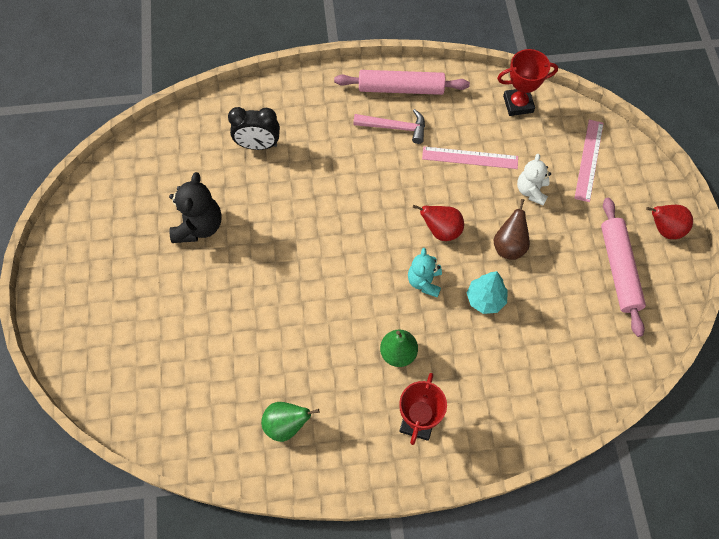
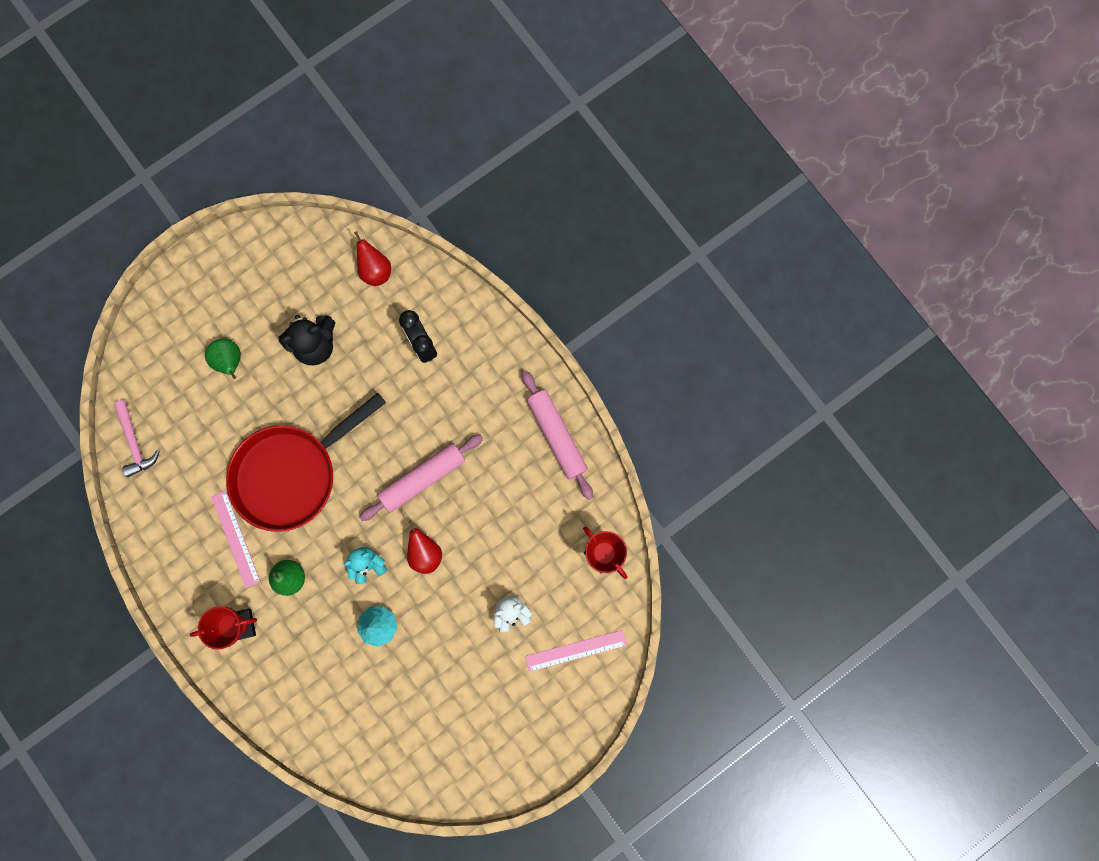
camera: 60 degrees right, 15 degrees up
green pear [261,402,320,442] -> green pear moved to [205,339,241,379]
pink hammer [353,109,425,144] -> pink hammer moved to [114,400,160,477]
pink ruler [422,146,518,169] -> pink ruler moved to [211,490,260,588]
brown pear [494,199,530,260] -> none
pink rolling pin [601,198,646,337] -> pink rolling pin moved to [359,434,483,521]
red pear [646,205,693,239] -> red pear moved to [354,231,391,286]
none -> red pan [226,393,386,532]

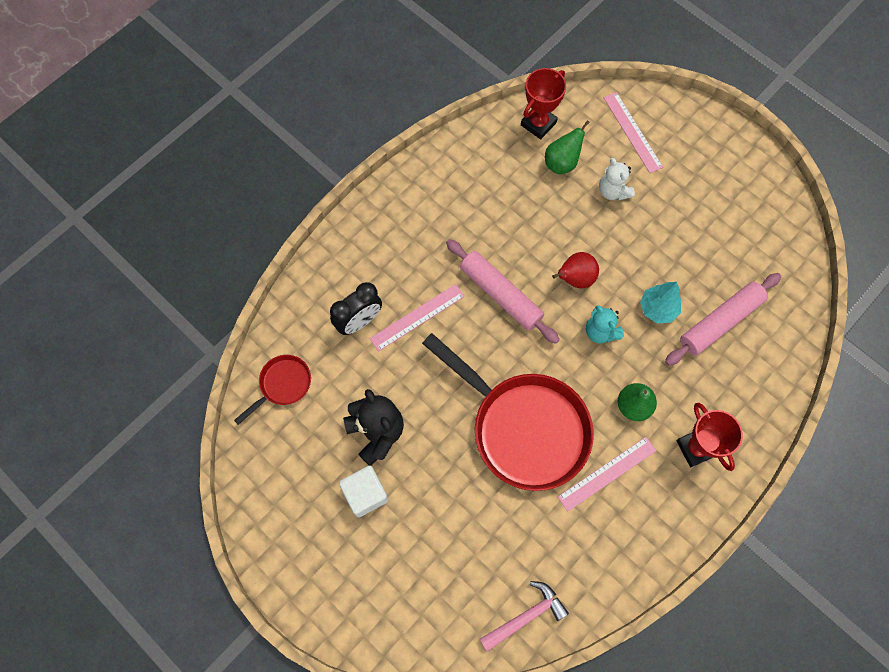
camera: 100 degrees left, 10 degrees down
green pear [205,339,241,379] -> green pear moved to [545,120,590,174]
red pear [354,231,391,286] -> red pan [234,355,311,425]
pink rolling pin [522,371,593,500] -> pink rolling pin moved to [665,273,781,366]
none -> white cube [339,466,389,517]
none -> pink ruler [370,284,465,352]

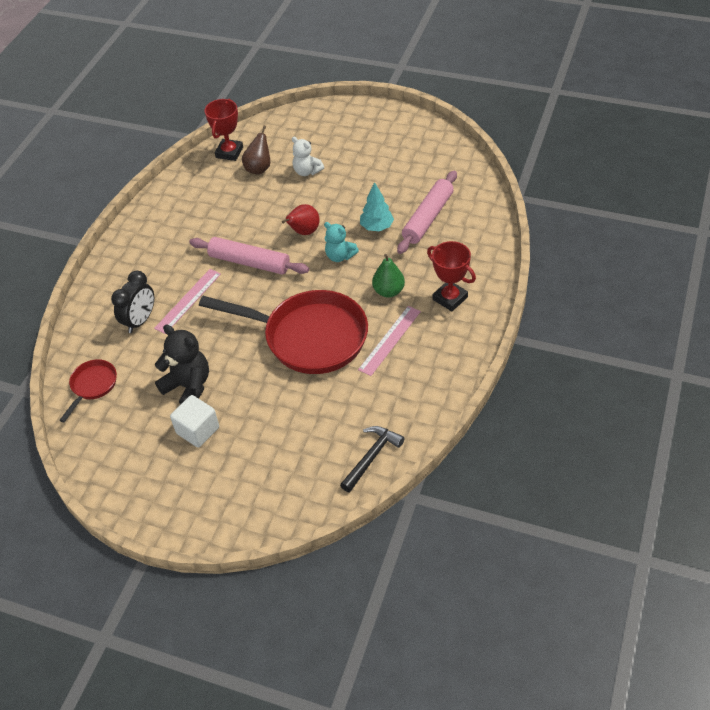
camera: 20 degrees left, 20 degrees down
pink hammer [480,581,569,652] -> black hammer [340,426,405,492]
green pear [545,120,590,174] -> brown pear [242,125,270,174]
pink ruler [604,92,663,173] -> none

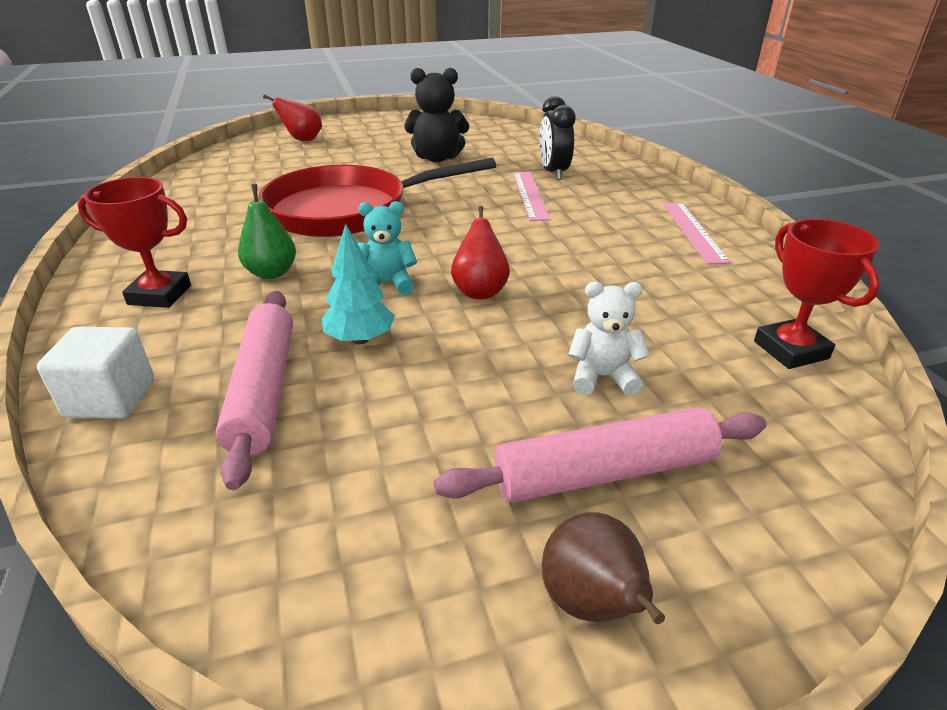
camera: 140 degrees right, 15 degrees down
red pan [59,359,117,422] -> none
white cube [170,395,219,448] -> white cube moved to [37,327,154,419]
pink rolling pin [189,237,309,275] -> pink rolling pin moved to [434,407,767,503]
brown pear [242,125,270,174] -> brown pear moved to [542,512,665,624]
black hammer [340,426,405,492] -> none
pink ruler [358,306,421,376] -> pink ruler moved to [663,203,731,264]
none -> red pear [263,95,322,141]

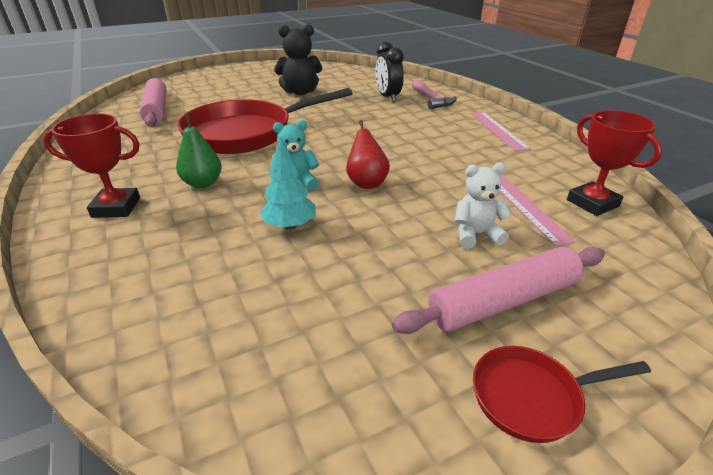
camera: 10 degrees left, 0 degrees up
white cube [37,327,154,419] -> none
pink rolling pin [216,291,293,490] -> pink rolling pin moved to [140,78,167,127]
red pear [263,95,322,141] -> none
pink ruler [513,172,551,221] -> pink ruler moved to [499,174,576,246]
brown pear [542,512,665,624] -> red pan [473,346,651,443]
none -> pink hammer [412,80,457,109]

